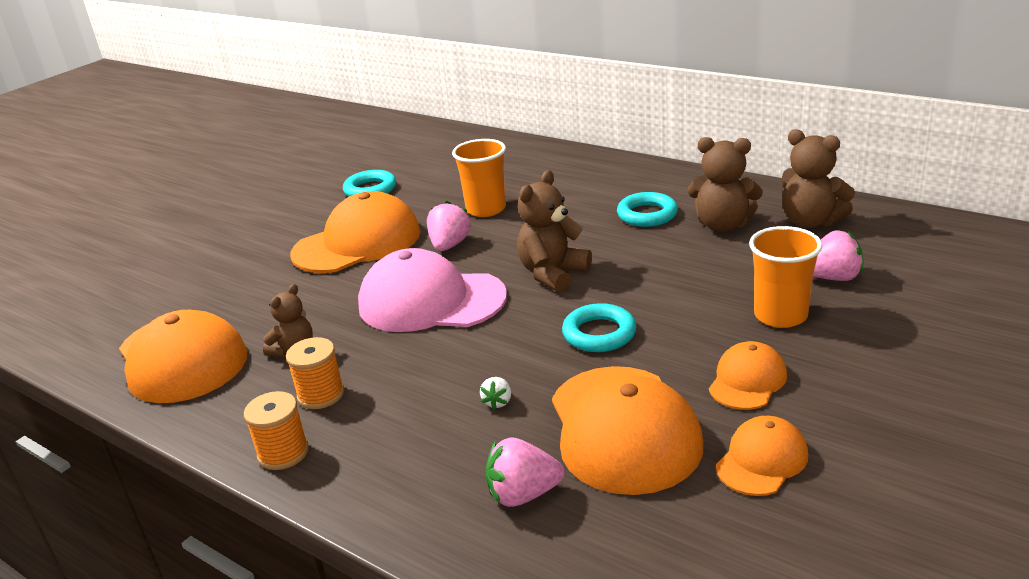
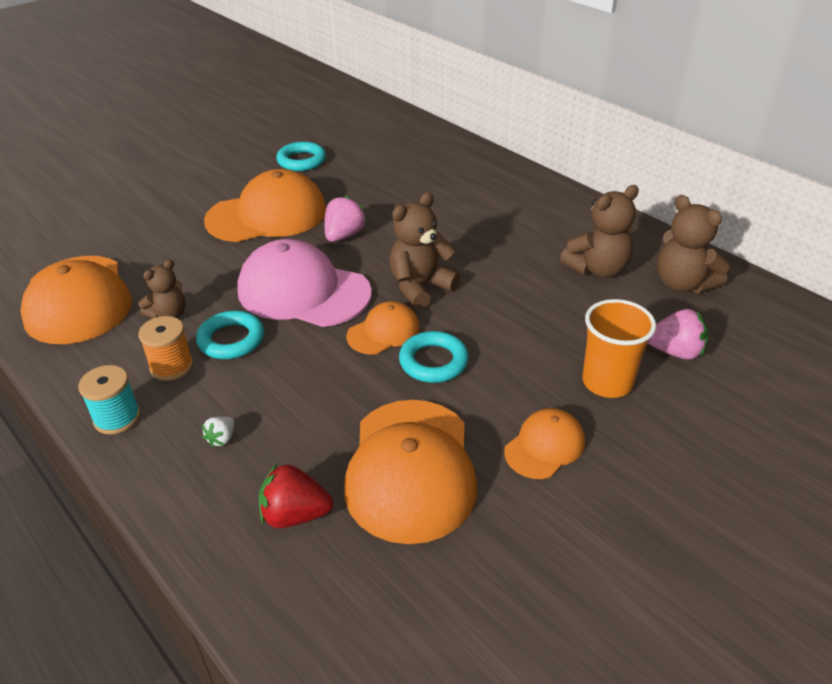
camera: 10 degrees right, 10 degrees up
orange spool [244,391,309,470] -> turquoise spool [78,365,140,435]
orange cup [452,139,506,217] -> none
white strawberry [480,377,511,410] -> white strawberry moved to [202,416,234,447]
pink strawberry [486,438,565,507] -> red strawberry [259,464,333,528]
turquoise ring [617,192,678,227] -> turquoise ring moved to [196,311,264,359]
brown teddy bear [688,137,763,232] -> brown teddy bear turned 60 degrees counterclockwise [560,185,639,278]
orange cap [716,416,808,496] -> orange cap moved to [346,301,420,355]

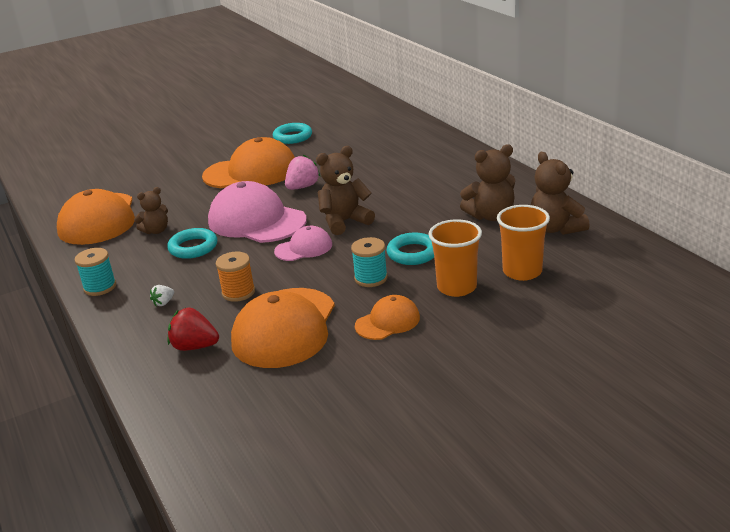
camera: 15 degrees right, 10 degrees down
orange spool [138,316,193,381] -> orange spool moved to [216,252,255,302]
orange cap [346,301,420,355] -> pink cap [274,226,332,261]
turquoise ring [399,331,469,383] -> turquoise ring moved to [387,232,434,265]
pink strawberry [648,309,708,360] -> orange cup [497,205,550,281]
none -> turquoise spool [351,237,388,287]

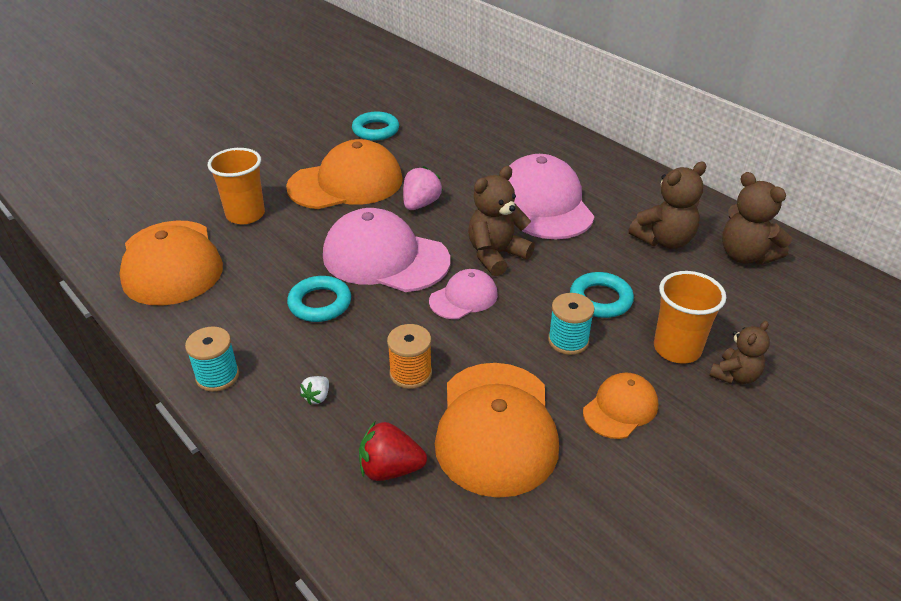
camera: 15 degrees left, 10 degrees up
brown teddy bear [134,187,168,234] -> brown teddy bear moved to [709,321,770,384]
orange cup [497,205,550,281] -> orange cup moved to [208,148,265,224]
none -> pink cap [508,154,595,239]

